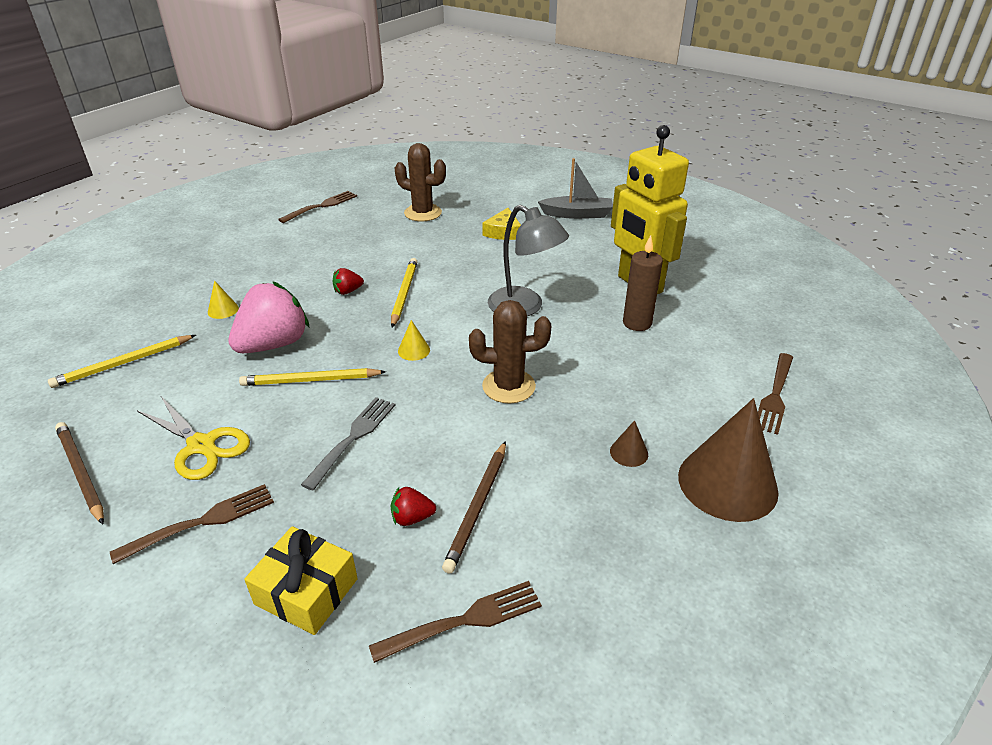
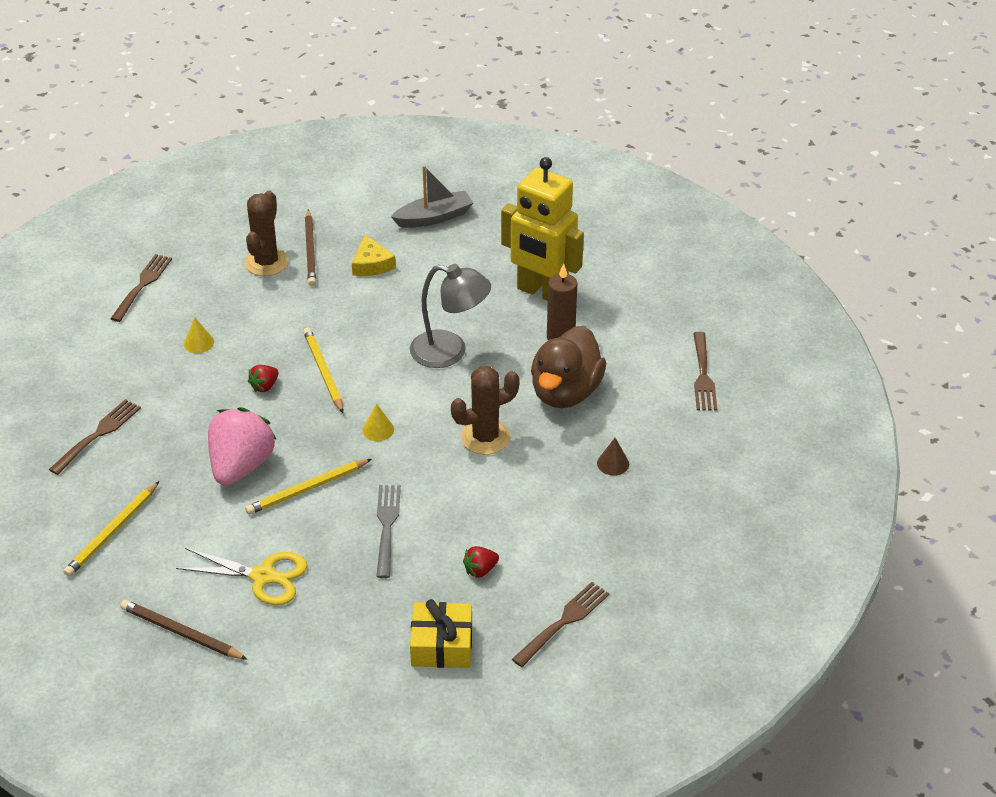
camera: 25 degrees left, 5 degrees up
brown fork [110,484,274,564] -> brown fork moved to [49,399,141,475]
yellow cone [208,281,239,319] -> yellow cone moved to [184,317,214,353]
brown cactus [395,143,446,221] -> brown cactus turned 75 degrees counterclockwise [245,191,289,276]
brown pencil [442,441,506,573] -> brown pencil moved to [305,209,316,286]
brown cone [678,398,779,522] -> none
none -> brown duck [531,326,606,408]

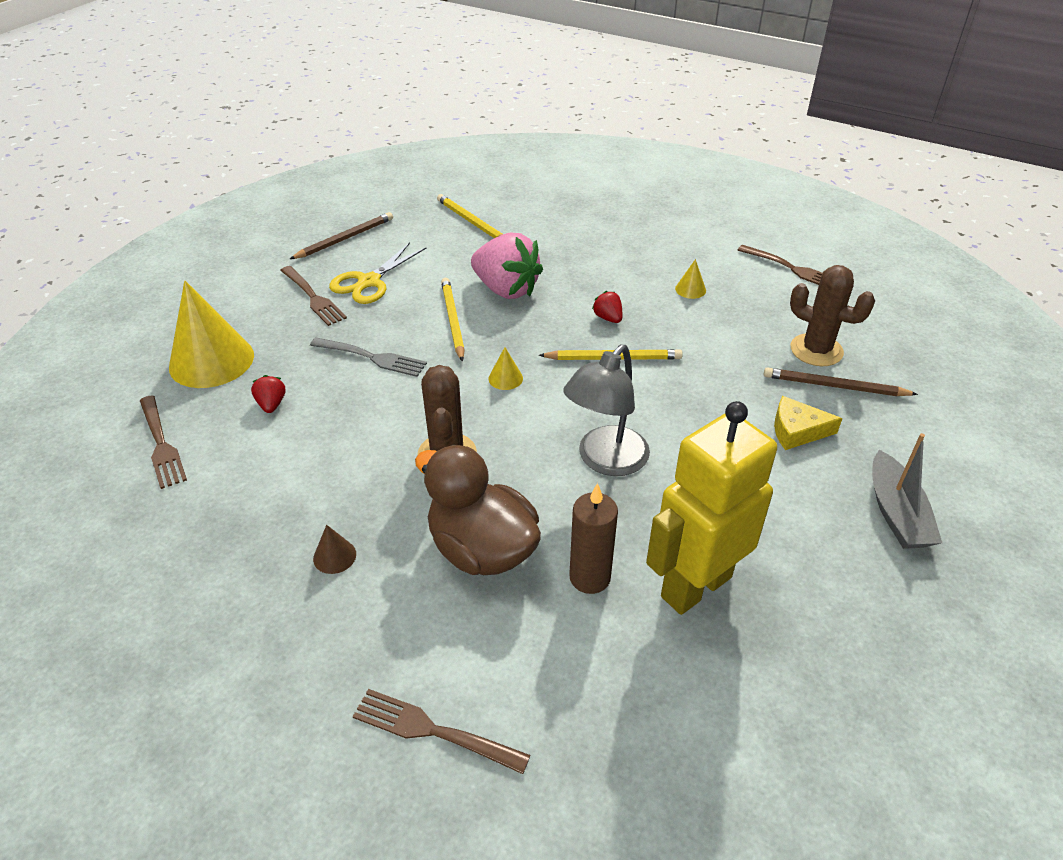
camera: 110 degrees right, 0 degrees up
brown fork [49,399,141,475] -> brown fork moved to [280,266,347,326]
yellow gift [410,599,472,668] -> yellow cone [169,281,254,388]

